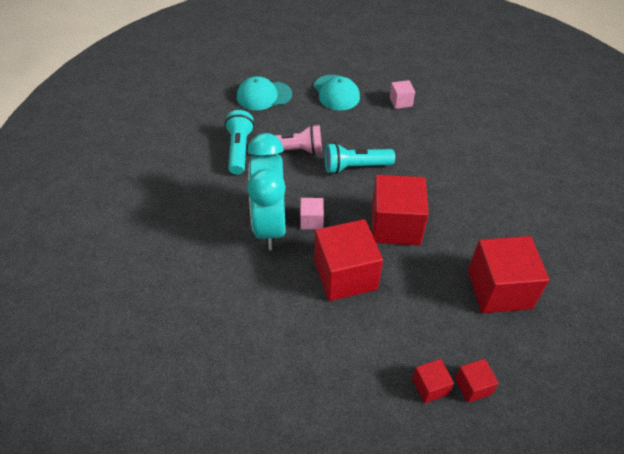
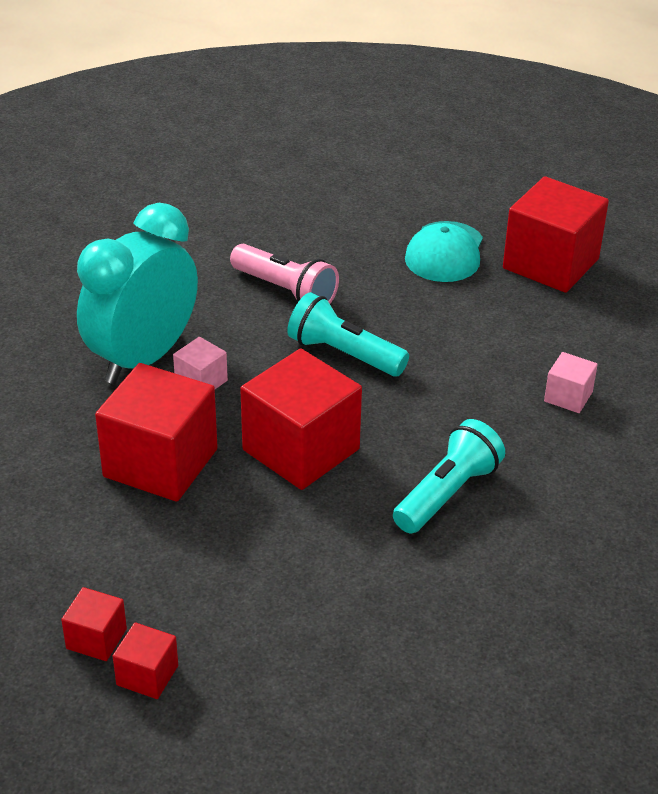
camera: 40 degrees right, 10 degrees down
turquoise flashlight [225,110,254,175] -> turquoise flashlight moved to [393,419,505,534]
turquoise cap [237,76,292,110] -> none
pink cube [390,80,415,109] -> pink cube moved to [544,352,598,413]
red cube [468,236,549,313] -> red cube moved to [503,176,609,293]

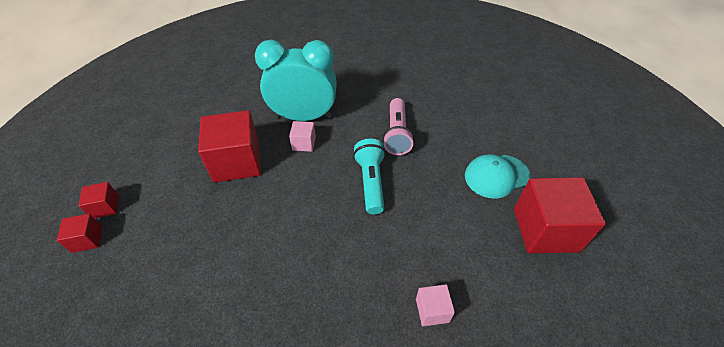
camera: 55 degrees right, 10 degrees up
red cube [240,349,362,490] -> none
turquoise flashlight [393,419,505,534] -> none

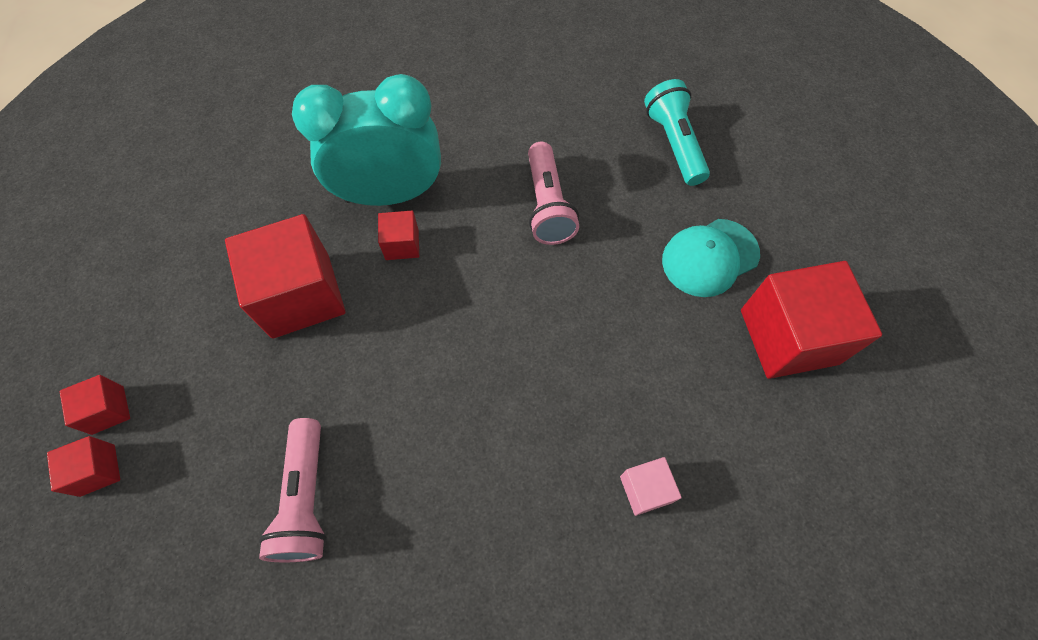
camera: 10 degrees left, 15 degrees up
pink cube [289,121,316,152] -> red cube [378,211,419,260]
turquoise flashlight [353,139,386,214] -> turquoise flashlight moved to [644,79,710,186]
none -> pink flashlight [259,418,327,562]

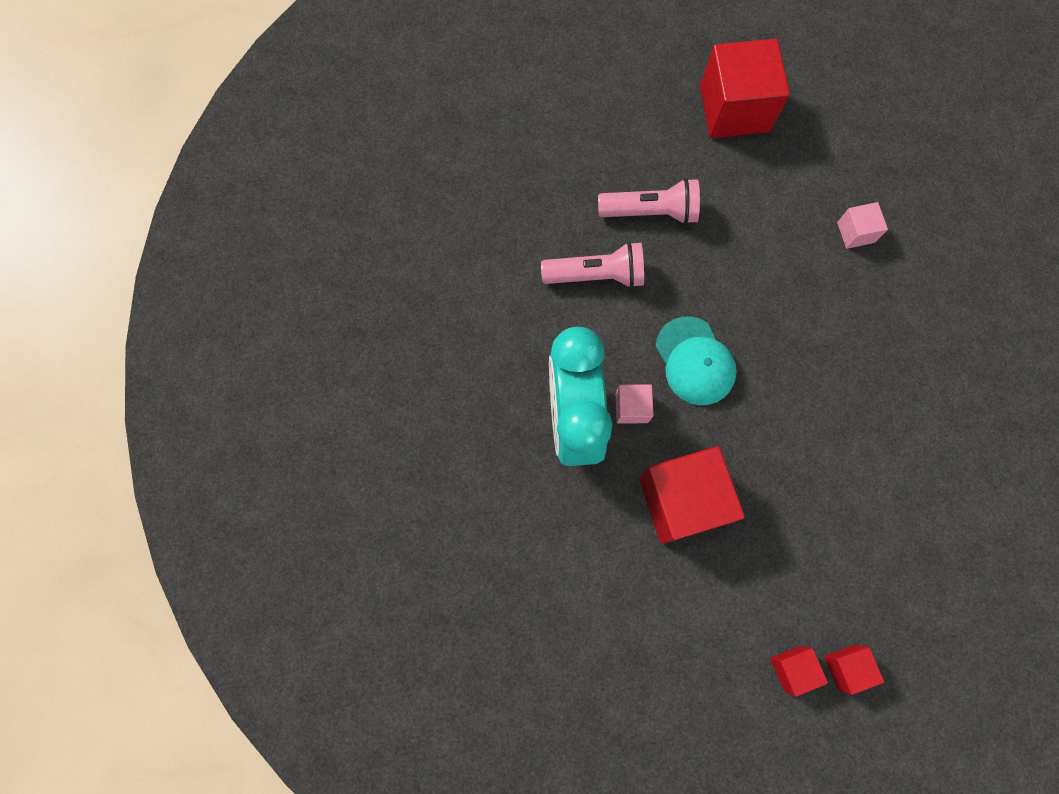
camera: 85 degrees left, 10 degrees up
pink flashlight [259,418,327,562] -> pink flashlight moved to [598,178,700,225]
red cube [378,211,419,260] -> pink cube [616,384,653,424]
turquoise flashlight [644,79,710,186] -> none
turquoise cap [662,219,760,297] -> turquoise cap moved to [655,316,737,405]

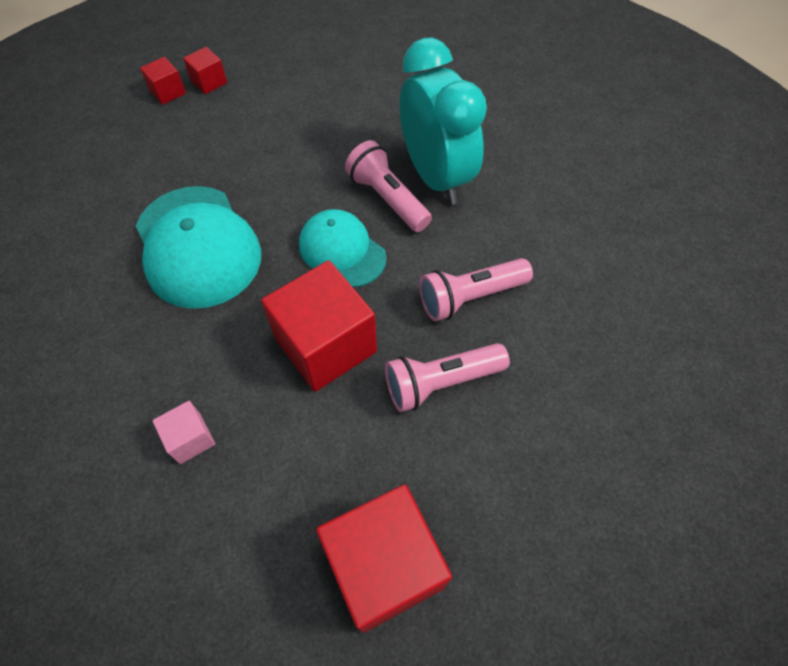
camera: 160 degrees right, 15 degrees down
pink cube [616,384,653,424] -> pink flashlight [345,140,432,232]
red cube [639,446,745,544] -> red cube moved to [261,260,377,392]
none -> turquoise cap [136,186,261,309]

